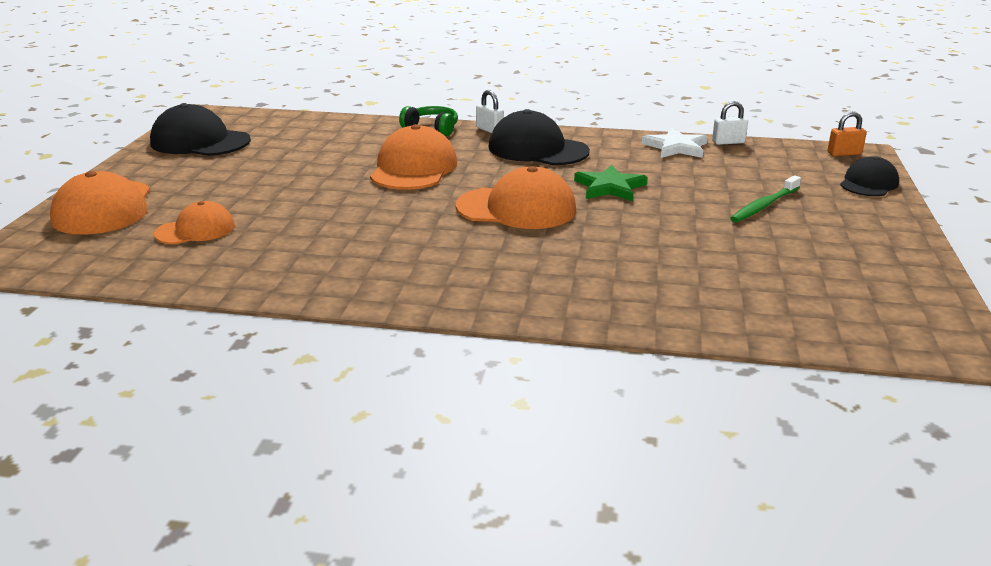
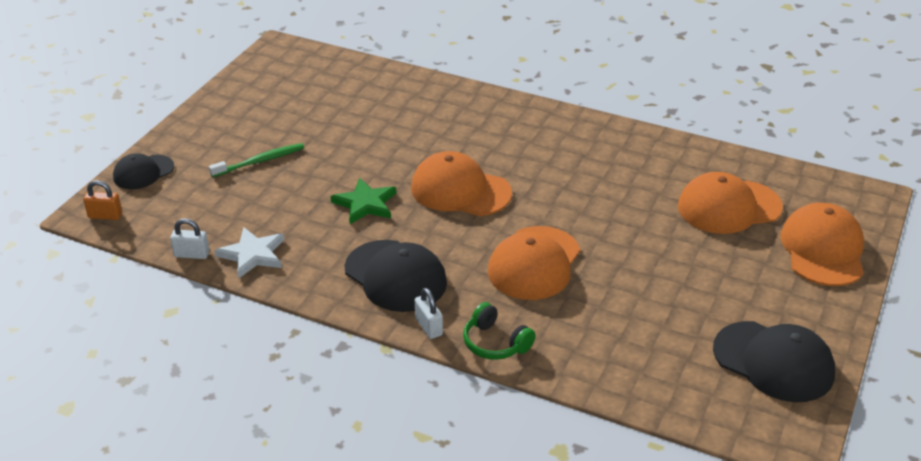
camera: 165 degrees left, 10 degrees up
orange cap [154,201,235,244] -> orange cap [678,172,783,234], size x1.64

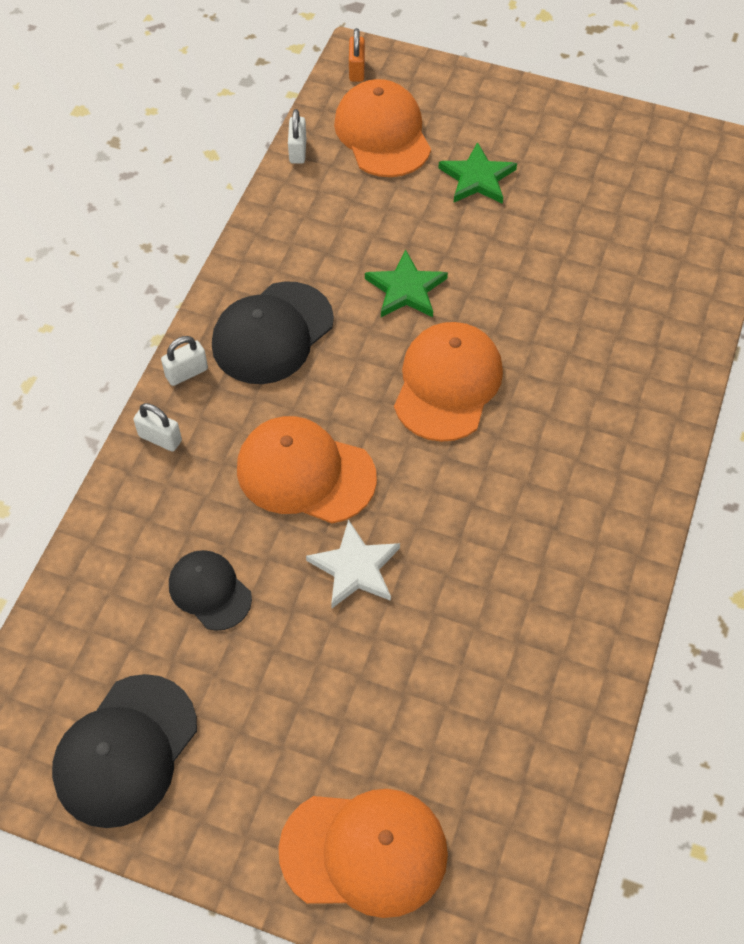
camera: 85 degrees right, 20 degrees up
black cap [113,153,174,189] -> black cap moved to [169,550,252,631]
green toothbrush [209,143,304,177] -> green star [438,142,517,204]
white star [215,227,284,279] -> white star moved to [306,520,400,608]
green headphones [463,302,536,360] -> white padlock [133,403,182,452]
orange cap [678,172,783,234] -> orange cap moved to [334,79,431,177]

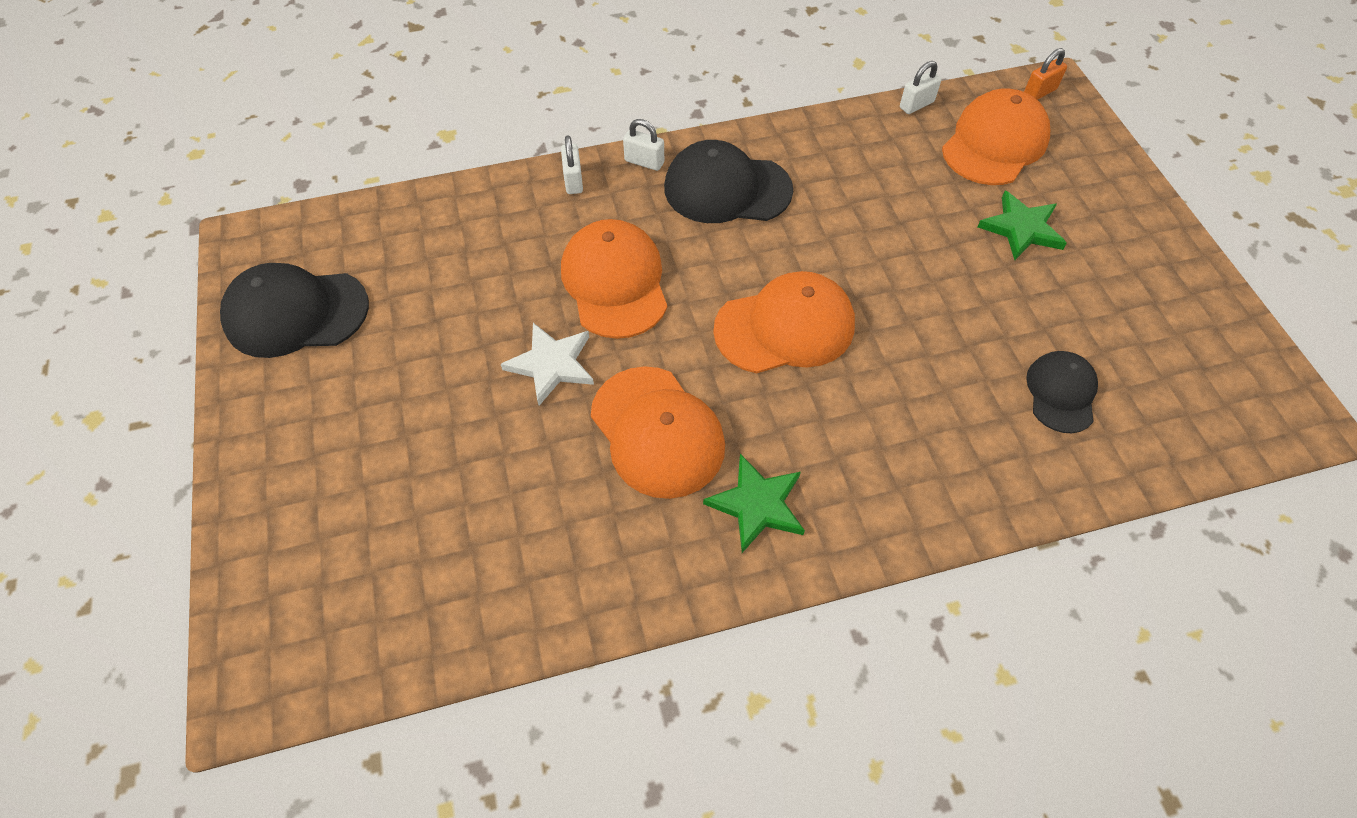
camera: 55 degrees right, 0 degrees up
black cap [169,550,252,631] -> black cap moved to [1026,351,1098,433]
orange cap [278,789,448,918] -> orange cap moved to [591,366,725,499]
green star [365,250,448,317] -> green star moved to [703,454,805,553]

